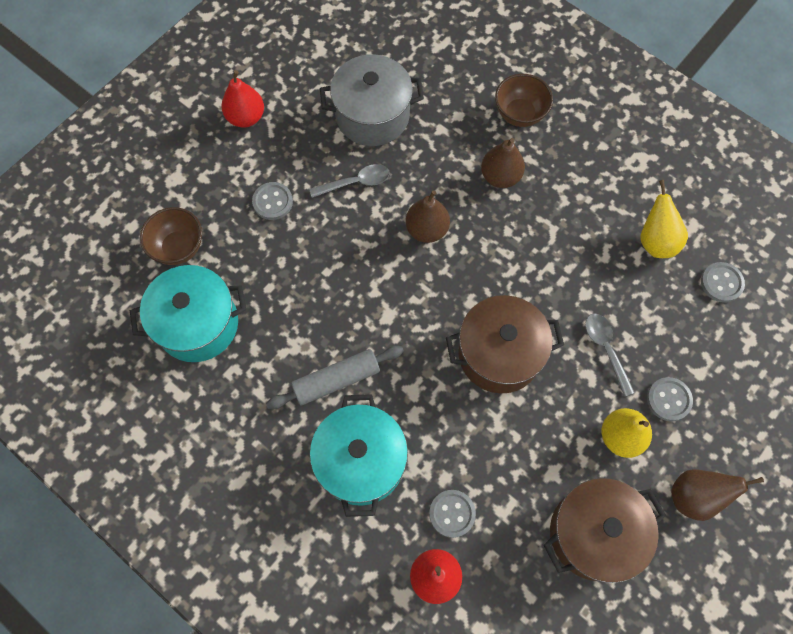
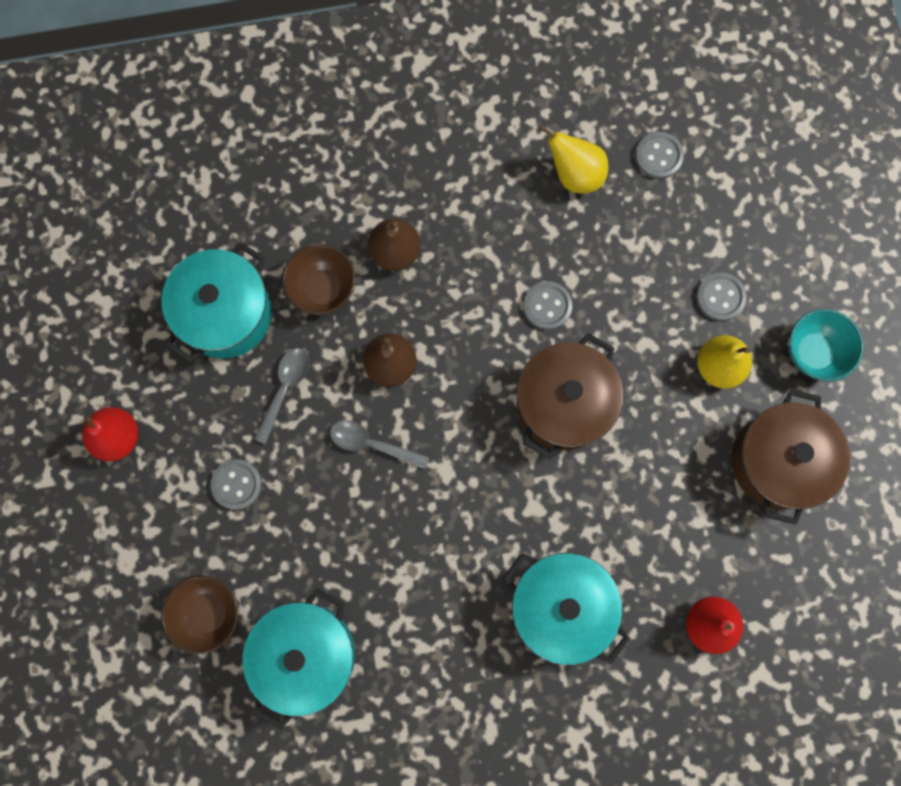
camera: 50 degrees left, 10 degrees up
grey rolling pin [266,346,404,409] -> none
grey pot [320,54,424,146] -> turquoise pot [161,242,272,363]
grey button [429,490,476,538] -> grey button moved to [523,281,572,330]
brown bowl [495,74,553,127] -> brown bowl moved to [282,244,355,315]
grey spoon [585,313,635,397] -> grey spoon moved to [330,421,429,469]
brown pear [671,469,764,521] -> turquoise bowl [789,309,863,381]

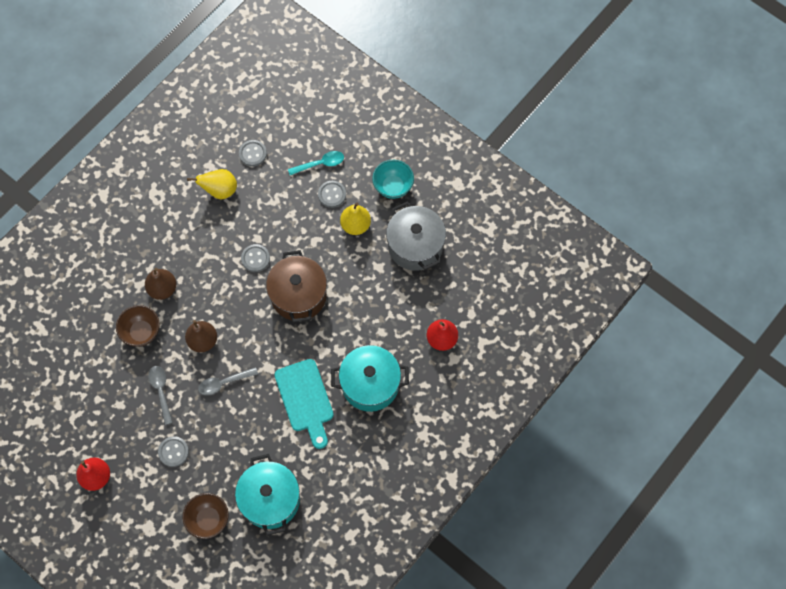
camera: 40 degrees left, 10 degrees down
turquoise pot [161,242,272,363] -> none
brown pot [731,389,851,525] -> grey pot [386,202,446,271]
none -> turquoise cutting board [275,359,333,449]
none -> turquoise spoon [288,151,344,175]

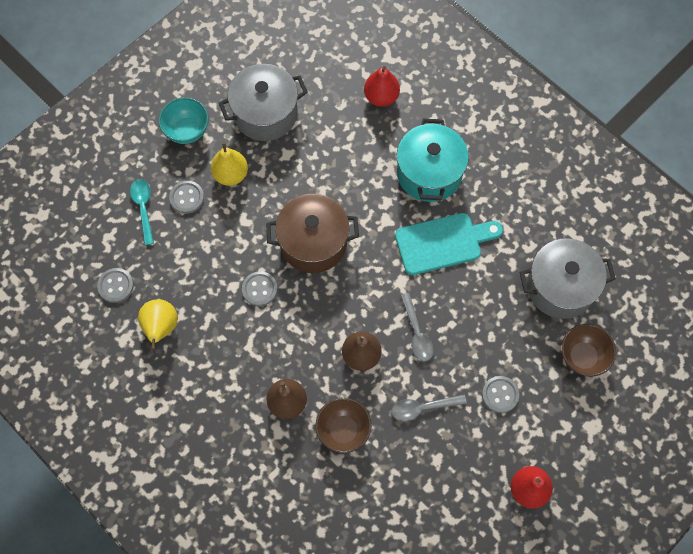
camera: 85 degrees left, 0 degrees up
turquoise pot [235,454,300,536] -> grey pot [520,238,616,319]

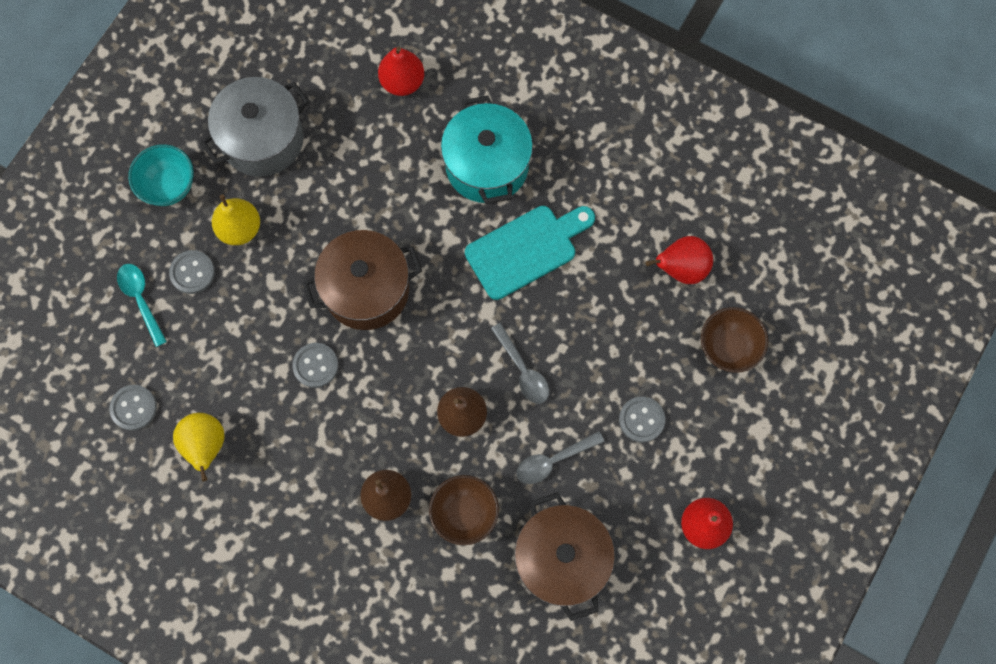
camera: 15 degrees left, 5 degrees up
grey pot [520,238,616,319] -> red pear [646,236,713,284]
none -> brown pot [514,492,615,621]

